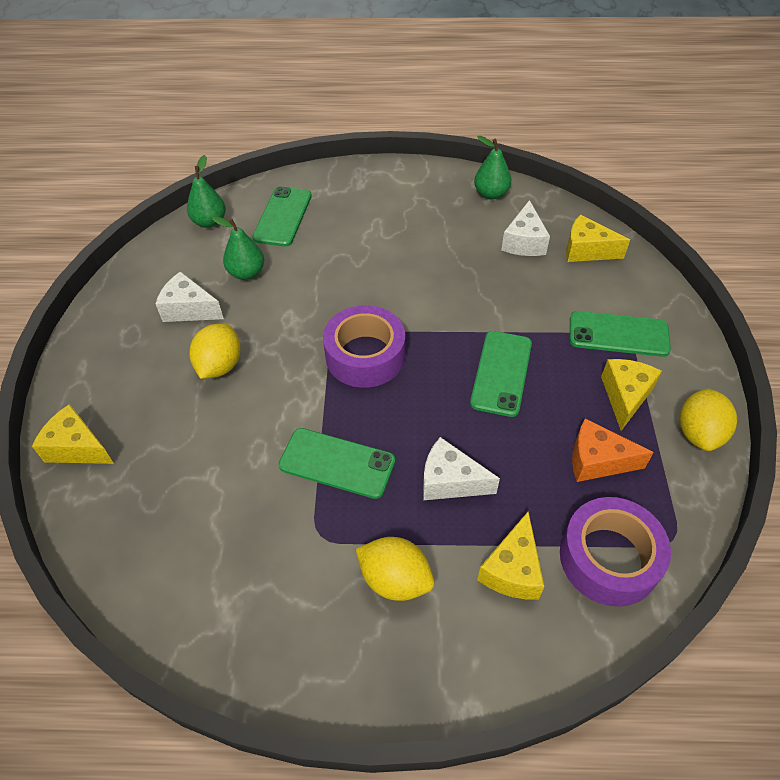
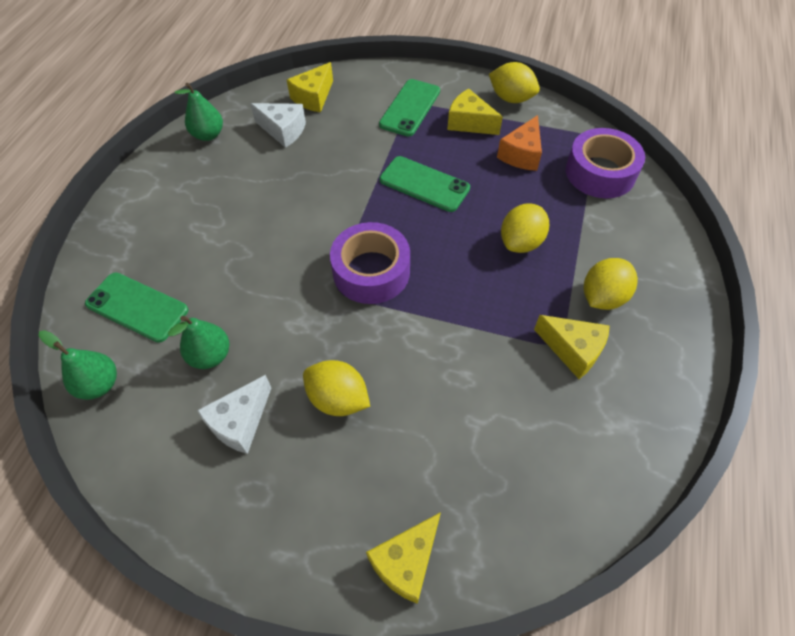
camera: 75 degrees left, 5 degrees up
green phone [279,428,395,499] -> none
white cheese [423,437,500,500] -> yellow lemon [501,203,549,253]
yellow cheese [477,511,545,599] -> yellow cheese moved to [534,315,610,379]

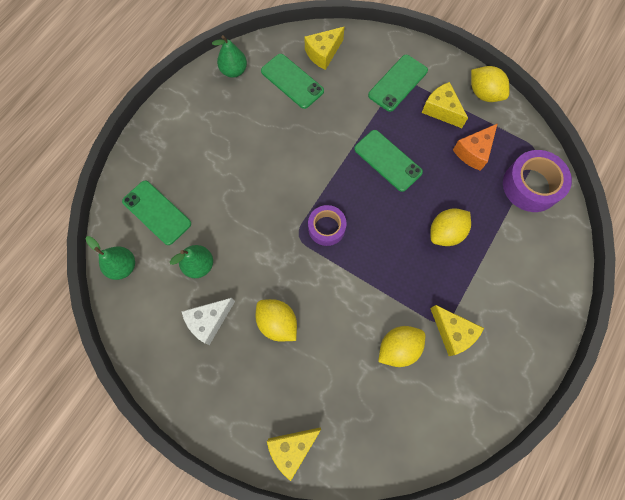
camera: 15 degrees right, 15 degrees up
white cheese [250,103,306,148] -> green phone [261,54,324,109]
purple tape [330,222,410,304] -> purple tape [308,205,347,246], size x0.65
yellow lemon [584,258,638,310] -> yellow lemon moved to [378,326,425,367]

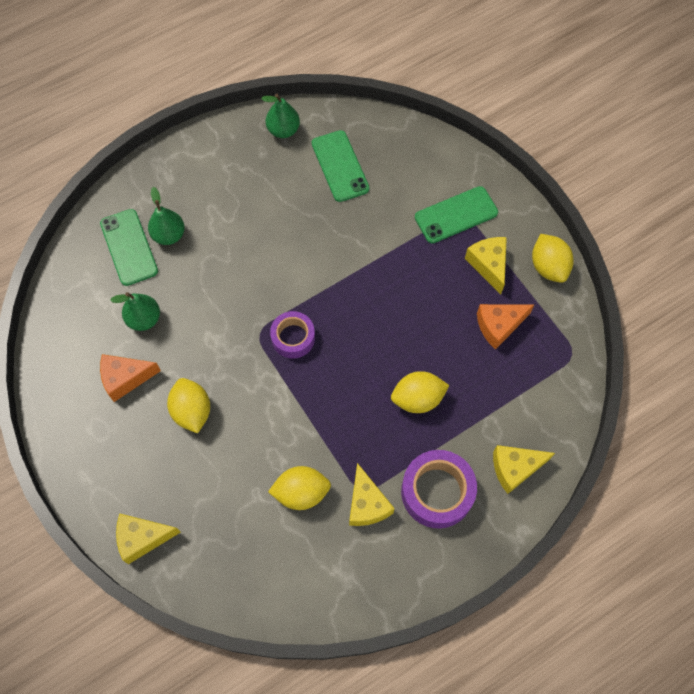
camera: 25 degrees right, 5 degrees down
green pear [86,236,135,280] -> green pear moved to [148,187,185,245]
white cheese [181,298,235,345] -> orange cheese [100,354,161,402]
yellow cheese [305,27,344,70] -> yellow cheese moved to [493,445,555,494]
green phone [354,130,423,192] -> none
purple tape [503,150,572,212] -> purple tape moved to [401,450,477,529]

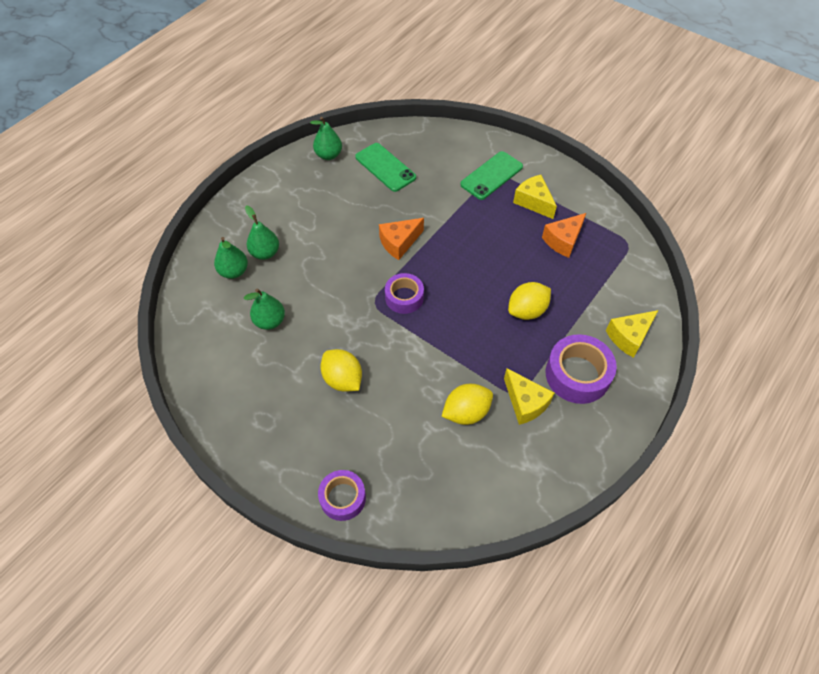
camera: 20 degrees left, 10 degrees down
green phone [100,209,158,286] -> green pear [214,237,248,279]
orange cheese [100,354,161,402] -> orange cheese moved to [379,218,424,260]
yellow cheese [116,513,181,564] -> purple tape [318,470,366,521]
yellow lemon [532,234,574,283] -> none

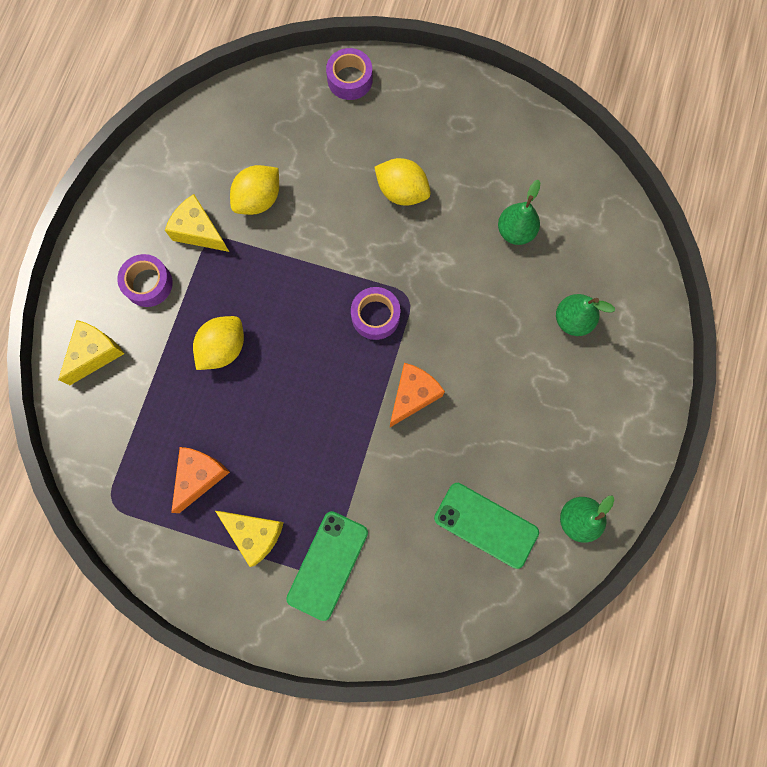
camera: 160 degrees right, 20 degrees up
green pear [214,237,248,279] -> none
purple tape [546,334,617,404] -> purple tape [117,254,173,307], size x0.65

